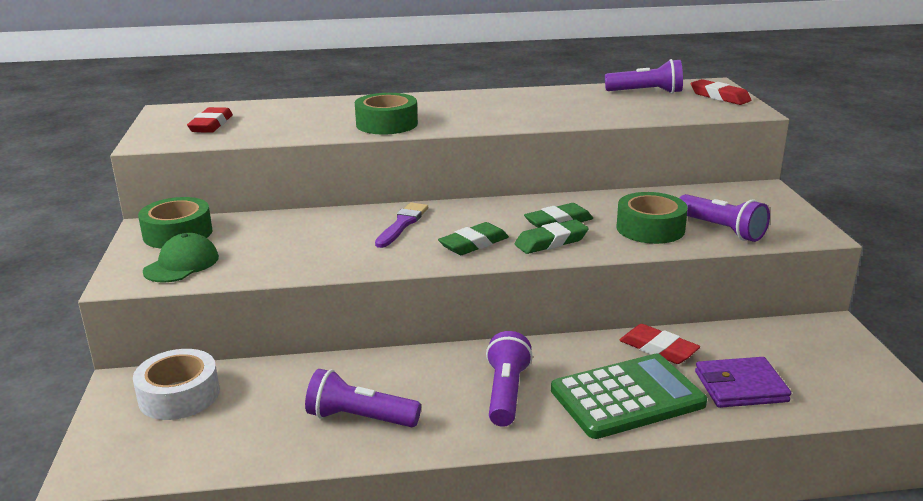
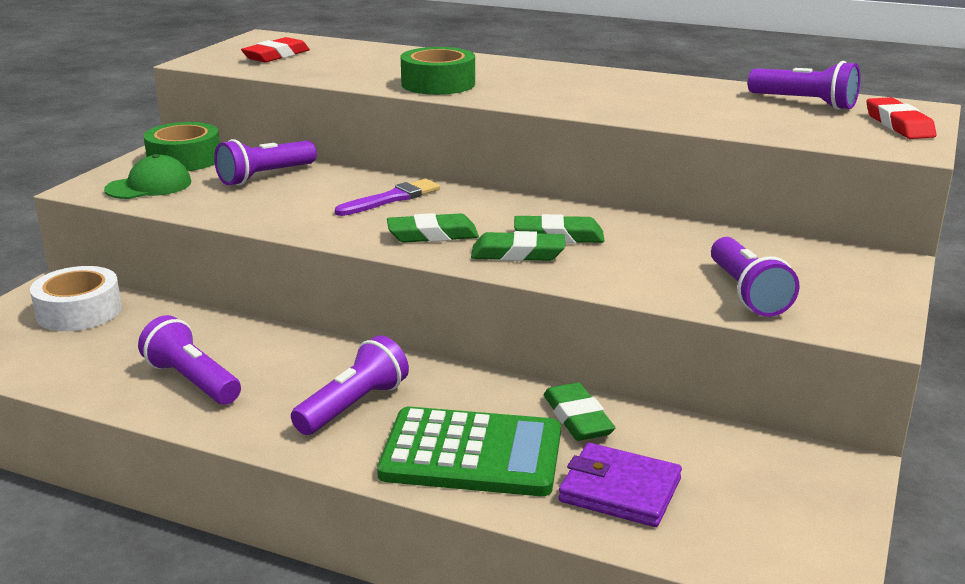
camera: 30 degrees right, 0 degrees up
green tape [617,192,688,244] -> none
red eraser [619,324,700,364] -> green eraser [544,382,615,441]
none -> purple flashlight [214,139,317,186]

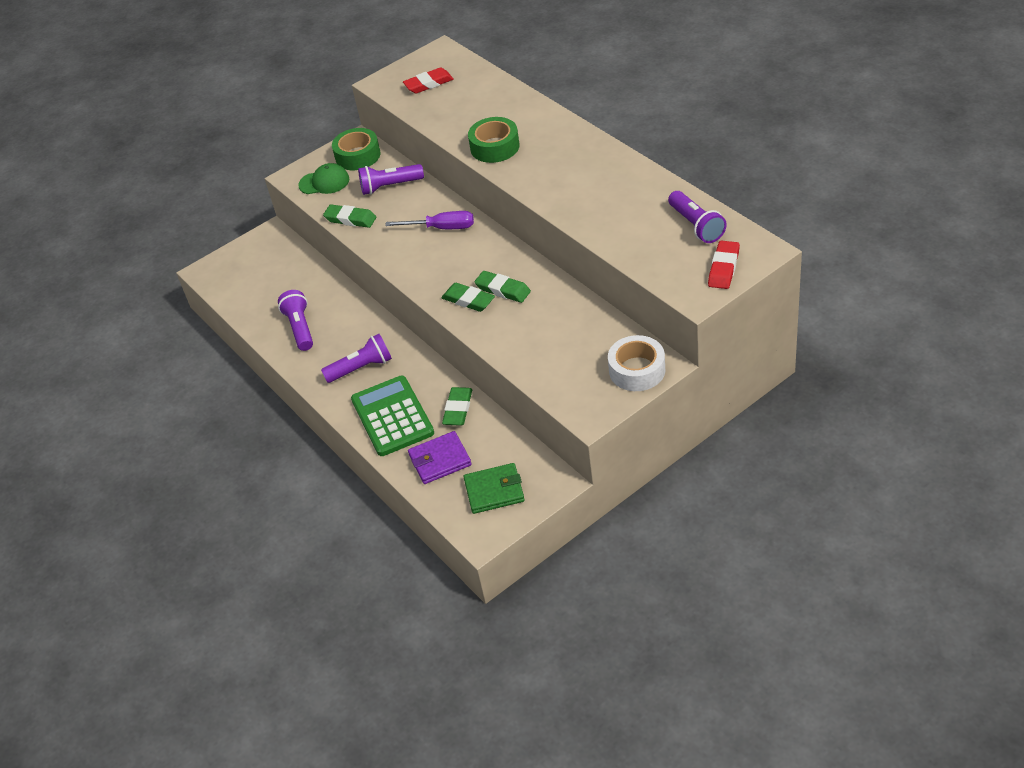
camera: 35 degrees right, 20 degrees up
white tape [30,266,122,331] -> white tape moved to [608,335,665,391]
purple brush [335,179,440,216] -> purple screwdriver [385,211,474,229]
green calculator [377,407,561,496] -> green calculator turned 150 degrees counterclockwise [351,376,434,456]
green eraser [387,213,479,243] -> green eraser moved to [323,204,376,228]
purple wallet [558,443,682,527] -> purple wallet turned 75 degrees counterclockwise [408,431,472,484]
purple flashlight [711,237,799,317] -> none
none -> green wallet [464,463,525,514]

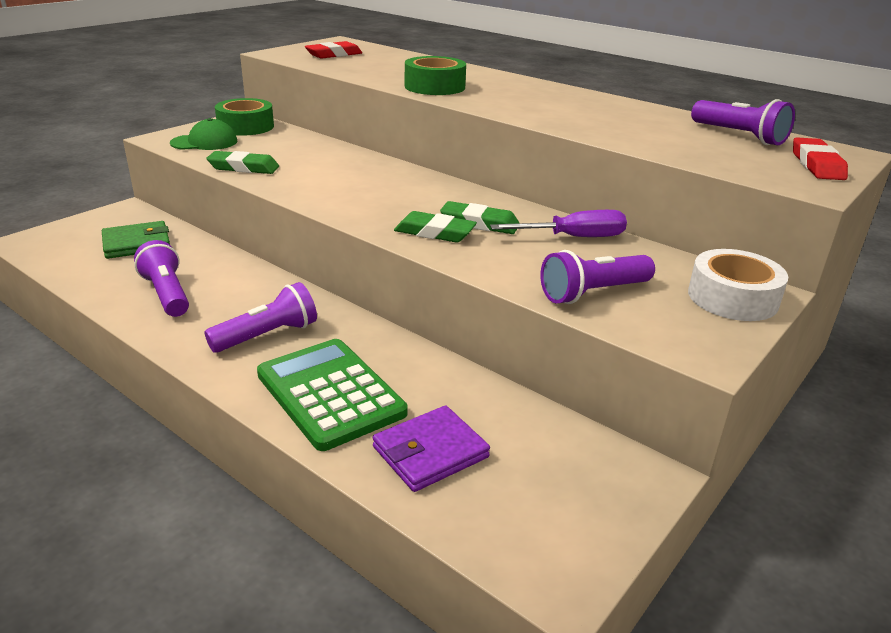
camera: 20 degrees left, 15 degrees down
purple flashlight [358,164,424,195] -> purple flashlight moved to [540,250,655,304]
purple screwdriver [385,211,474,229] -> purple screwdriver moved to [490,210,627,237]
green eraser [442,387,472,426] -> none
green wallet [464,463,525,514] -> green wallet moved to [102,221,170,259]

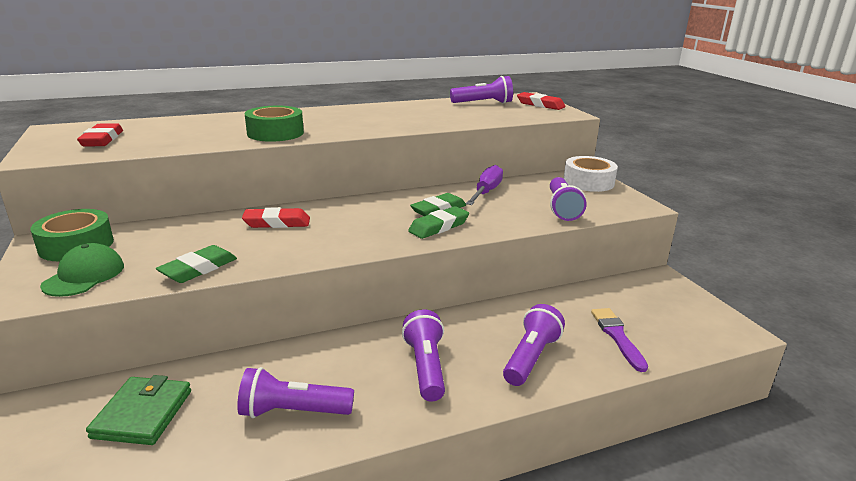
camera: 60 degrees left, 5 degrees down
green calculator [257,339,408,451] -> purple flashlight [503,304,565,386]
purple wallet [373,406,490,492] -> purple brush [591,308,648,372]
none -> red eraser [242,207,310,228]

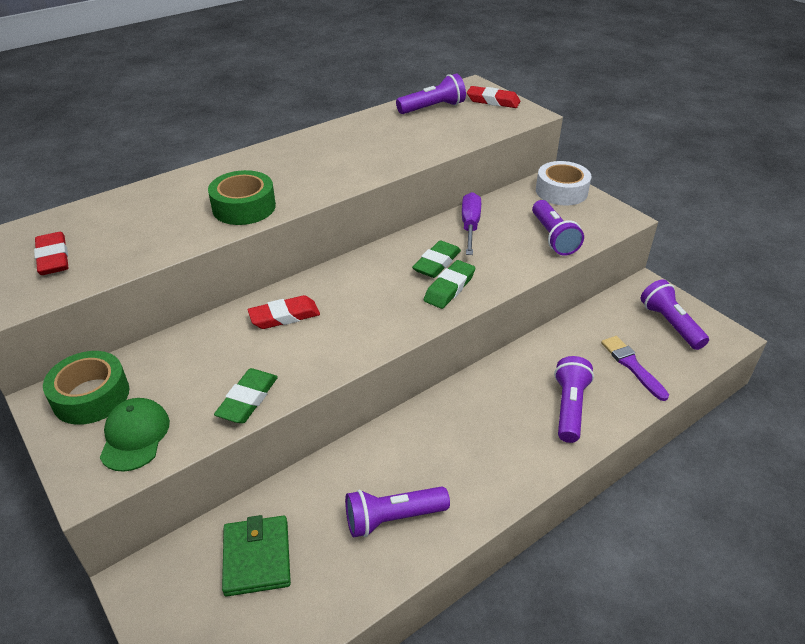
camera: 15 degrees left, 15 degrees up
purple flashlight [402,309,445,402] -> purple flashlight moved to [641,279,709,350]

